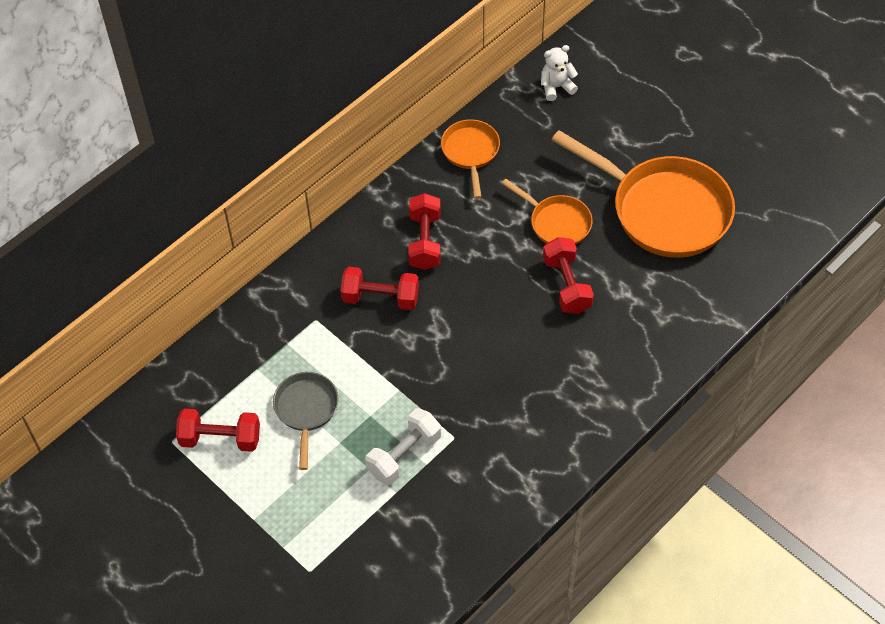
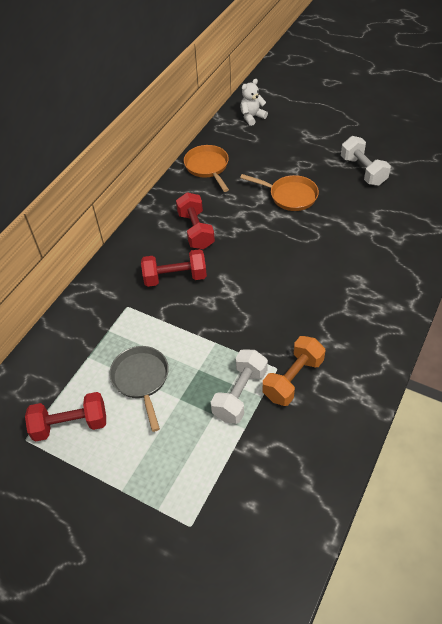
camera: 15 degrees left, 5 degrees down
red dumbbell [543,237,594,314] -> none
orange pan [552,130,735,258] -> white dumbbell [341,136,391,186]
none -> orange dumbbell [263,336,325,406]

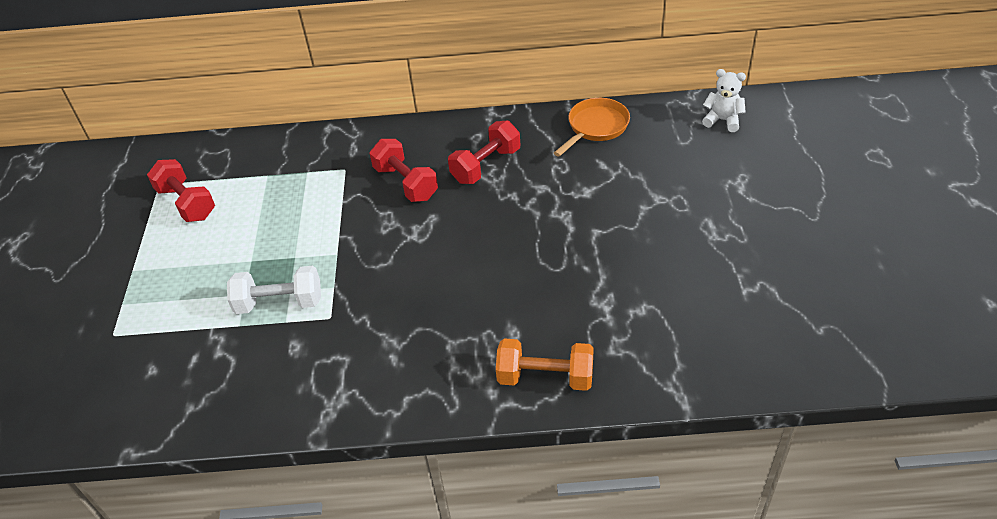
camera: 60 degrees right, 5 degrees down
grey pan [109,346,169,432] -> none
orange pan [240,174,319,211] -> none
orange dumbbell [263,336,325,406] -> orange dumbbell moved to [496,339,594,391]
white dumbbell [341,136,391,186] -> none

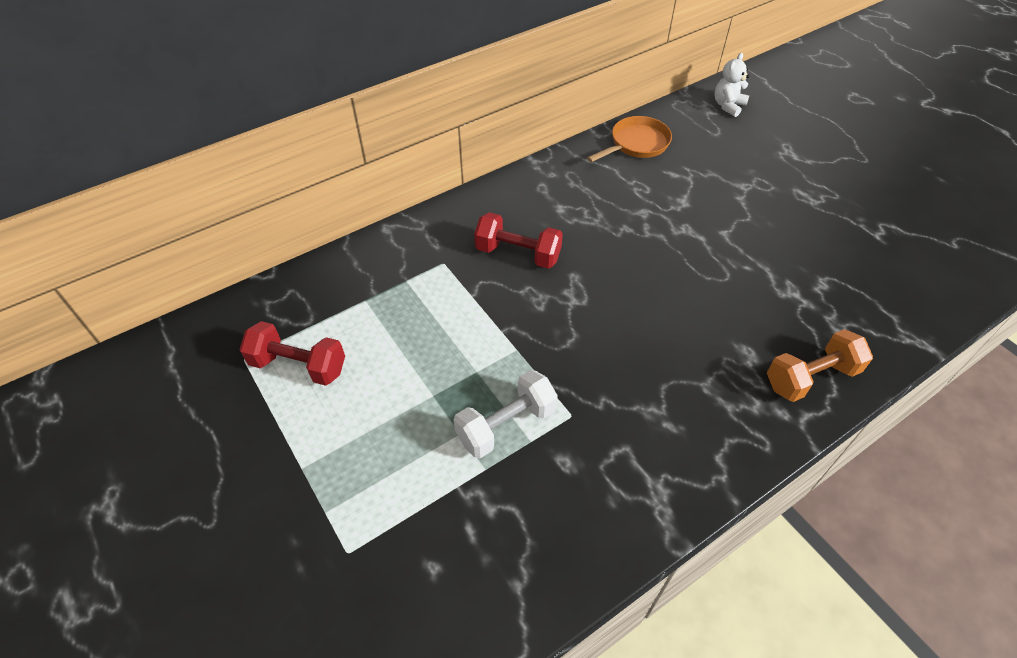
camera: 35 degrees left, 5 degrees up
red dumbbell [448,121,520,184] -> none
orange pan [554,98,630,157] -> orange pan turned 45 degrees clockwise [587,116,672,162]
white teddy bear [702,69,746,132] -> white teddy bear turned 45 degrees counterclockwise [715,53,749,117]

